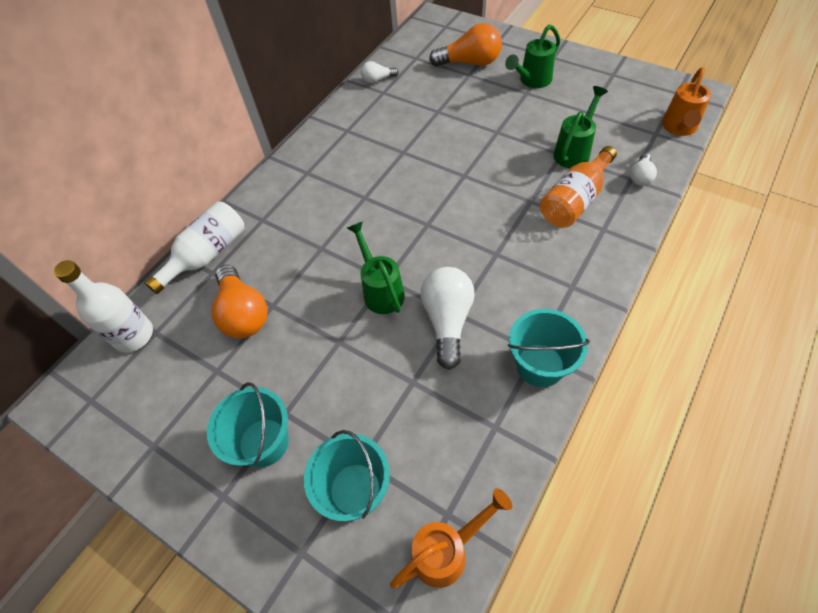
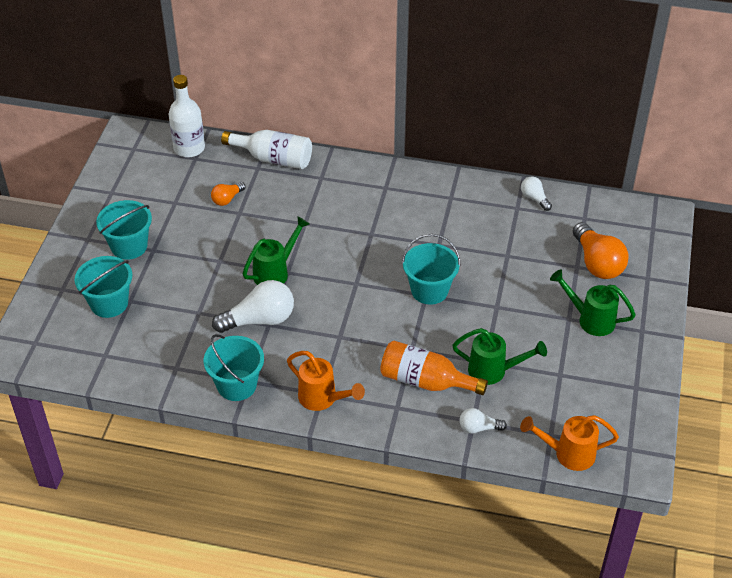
camera: 65 degrees right, 10 degrees down
orange light bulb [211,265,268,338] -> orange light bulb [211,182,245,206], size x0.53
orange watering can [390,488,512,589] -> orange watering can moved to [287,351,365,411]
none -> turquoise bucket [402,234,461,305]

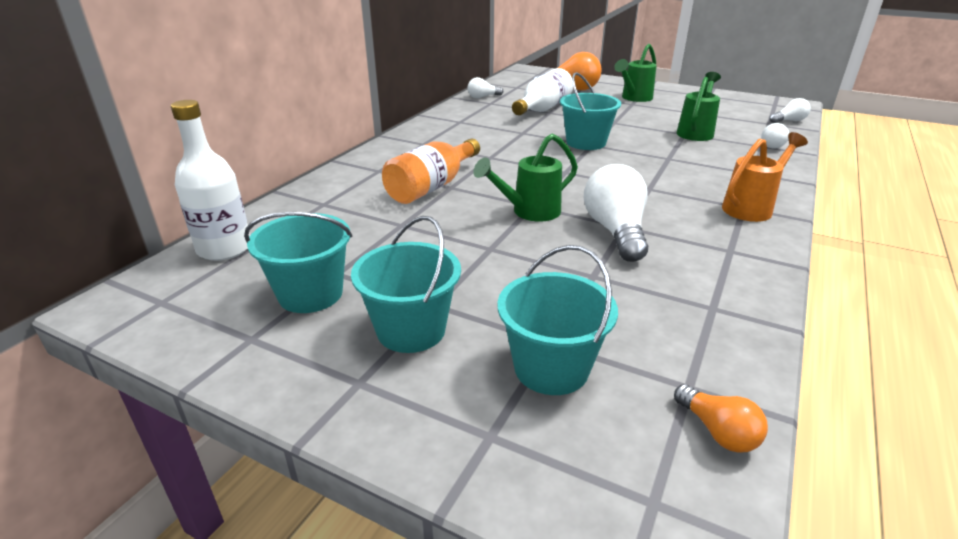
camera: 75 degrees left, 15 degrees down
turquoise bucket [204,334,264,401] -> turquoise bucket moved to [244,212,352,313]
orange light bulb [211,182,245,206] -> orange light bulb moved to [674,384,768,453]
white bottle [221,130,312,169] -> white bottle moved to [512,68,573,115]
green watering can [243,216,310,285] -> green watering can turned 90 degrees counterclockwise [473,133,578,222]
orange bottle [380,340,488,395] -> orange bottle moved to [382,138,480,204]
orange watering can [520,415,619,471] -> white light bulb [769,98,811,123]

